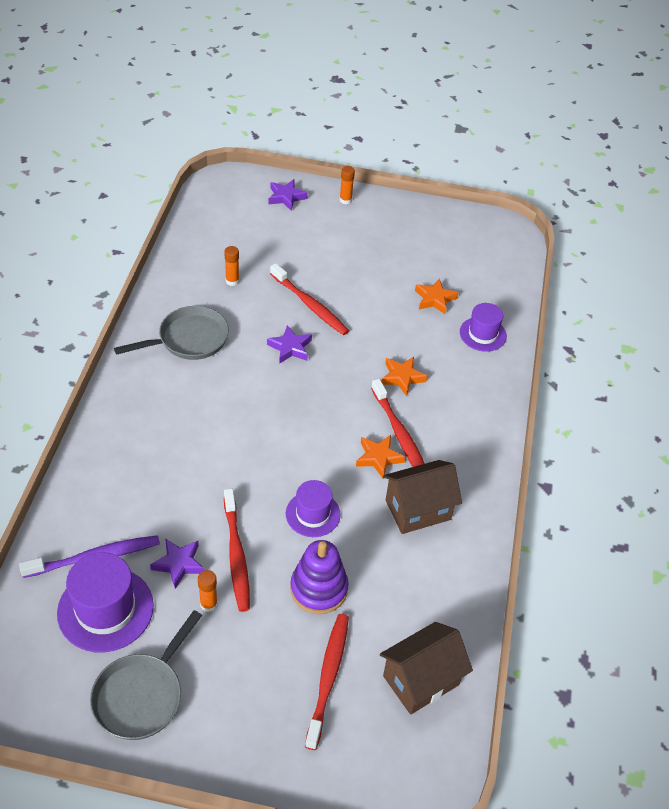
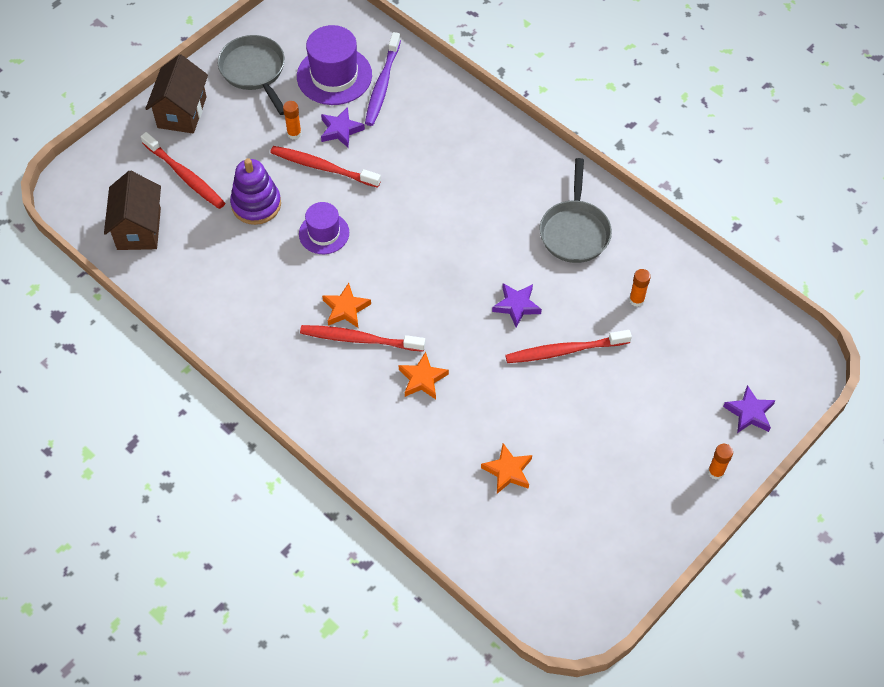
camera: 125 degrees right, 10 degrees up
brown house [383,460,462,534] -> brown house moved to [145,54,208,133]
purple hat [460,303,507,352] -> none

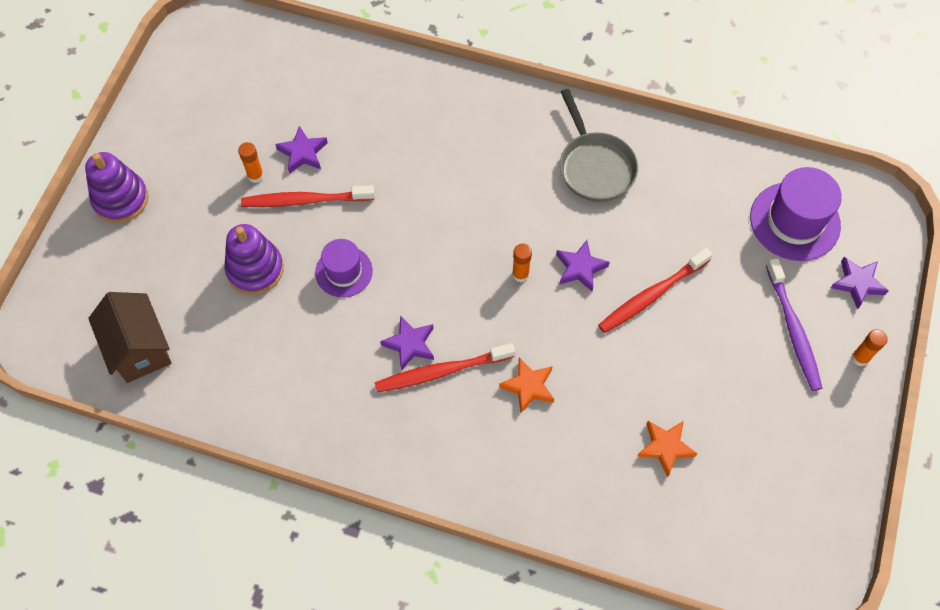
camera: 25 degrees left, 5 degrees up
red toothbrush [141,132,225,209] -> none
brown house [145,54,208,133] -> purple stacking toy [85,152,148,223]
grey pan [218,35,285,115] -> none
purple hat [297,25,372,105] -> purple hat moved to [750,167,842,261]
orange star [322,283,371,328] -> purple star [380,315,434,371]
purple toothbrush [365,32,401,126] -> purple toothbrush moved to [766,258,823,391]
orange glue stick [629,269,651,307] -> orange glue stick moved to [512,243,532,282]

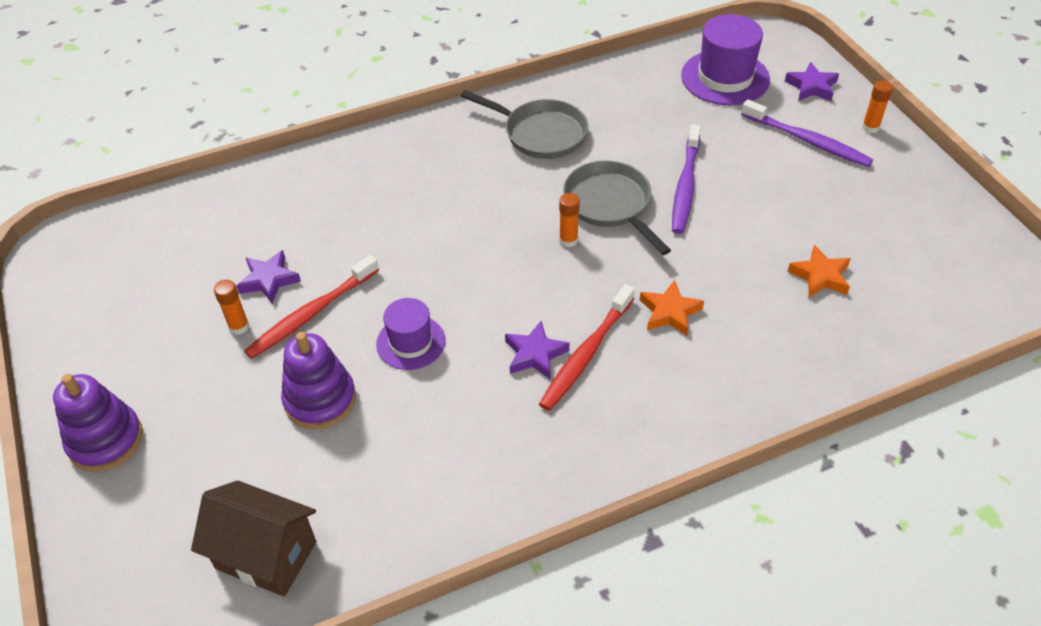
camera: 40 degrees left, 15 degrees down
purple star [556,240,610,291] -> grey pan [563,160,671,255]
red toothbrush [598,248,713,333] -> purple toothbrush [672,124,701,234]

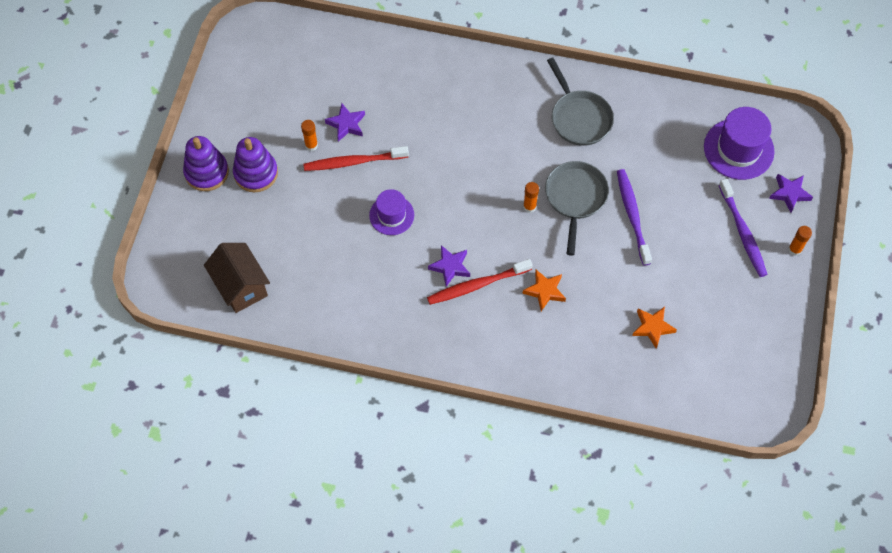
camera: 35 degrees right, 15 degrees up
purple stacking toy [281,332,356,429] -> purple stacking toy moved to [233,137,278,192]
purple toothbrush [672,124,701,234] -> purple toothbrush turned 120 degrees clockwise [617,169,652,265]

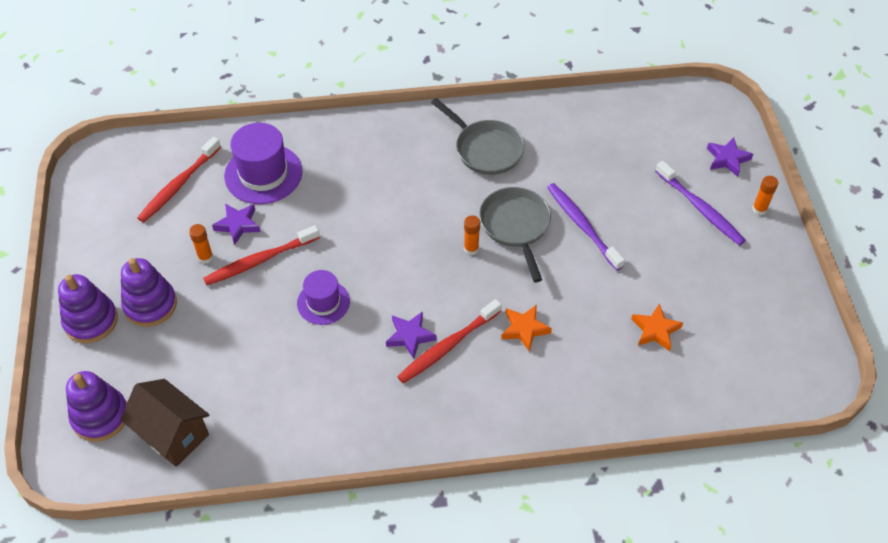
camera: 20 degrees left, 10 degrees down
purple hat [704,107,775,180] -> purple hat moved to [224,123,302,204]
none -> purple stacking toy [66,371,127,442]
none -> red toothbrush [137,137,221,222]

